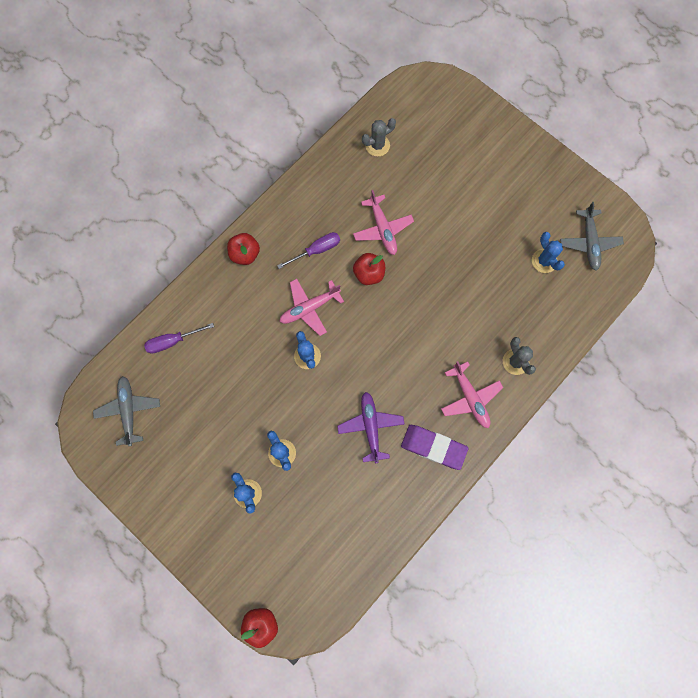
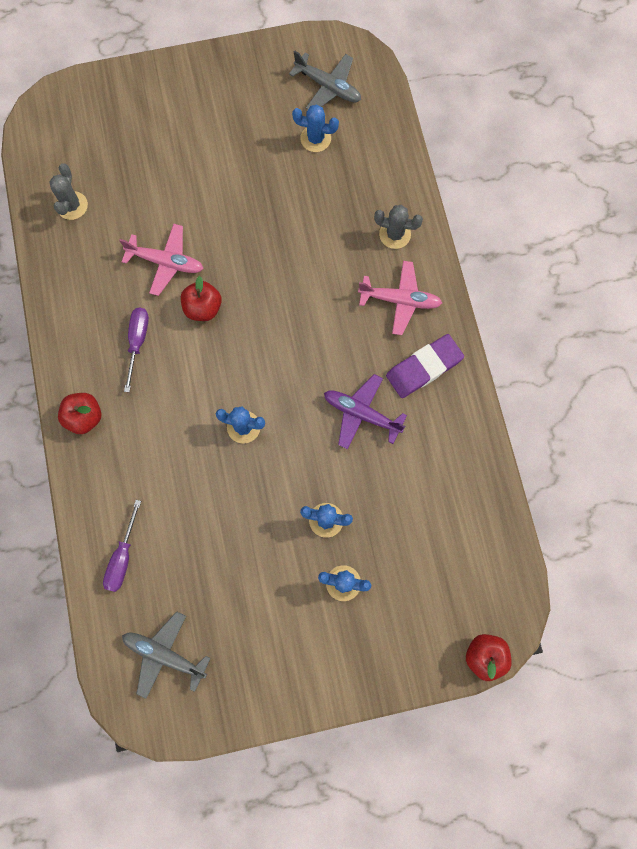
camera: 55 degrees left, 0 degrees up
pink plane [279,279,344,336] -> none

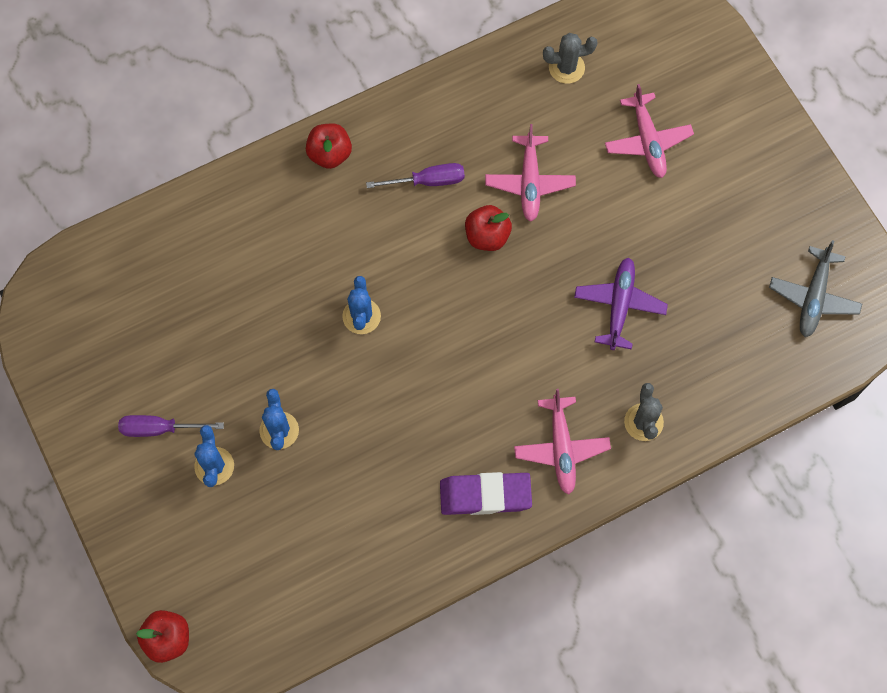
camera: 75 degrees right, 5 degrees down
purple screwdriver [103,500,141,592] -> purple screwdriver moved to [118,415,224,437]
grey plane [122,611,211,699] -> none
blue cactus [292,104,339,152] -> none
purple plane [324,374,407,449] -> purple plane moved to [574,258,668,350]
purple eraser [386,334,464,398] -> purple eraser turned 45 degrees counterclockwise [440,472,532,515]
none -> pink plane [605,84,694,178]

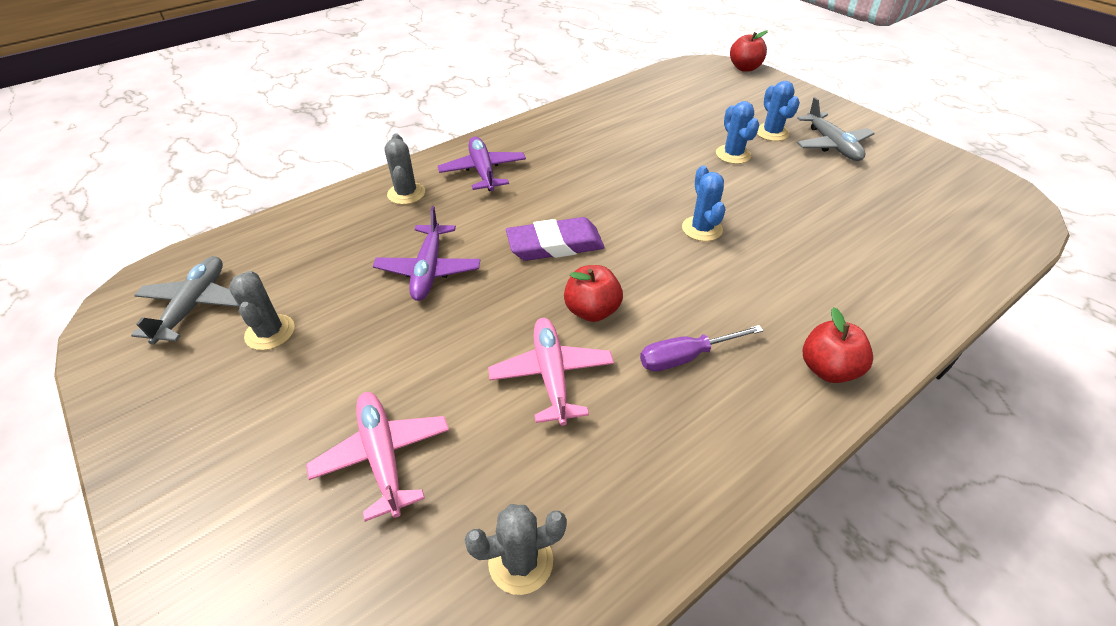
camera: 170 degrees right, 25 degrees down
purple screwdriver [118,415,224,437] -> grey plane [797,97,875,161]
purple eraser [440,472,532,515] -> purple eraser moved to [506,217,605,261]
pink plane [514,389,611,495] -> purple plane [438,137,526,191]
none -> grey cactus [229,271,295,350]

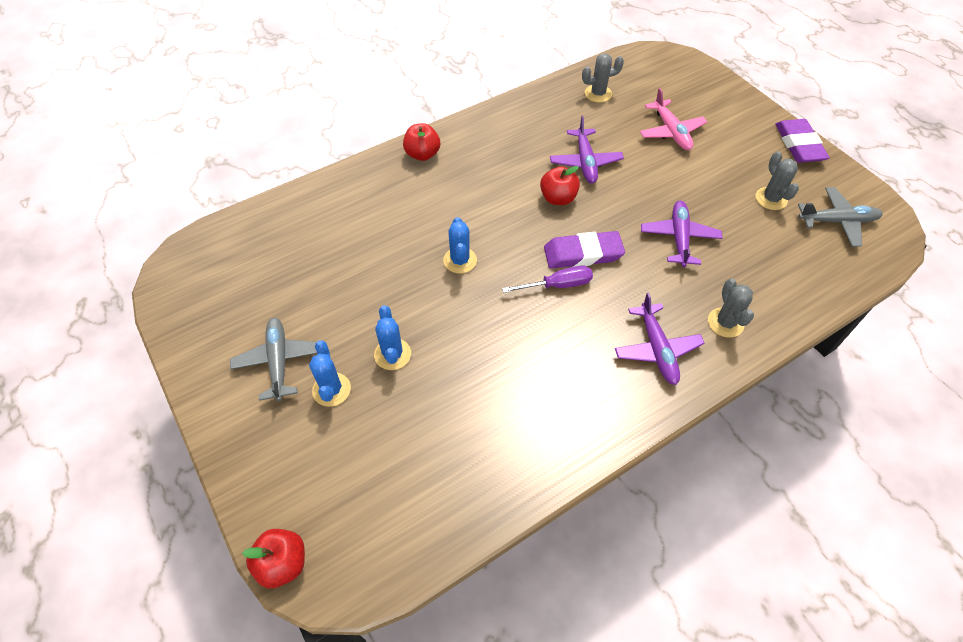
camera: 175 degrees left, 10 degrees up
grey plane [131,256,239,345] -> grey plane turned 105 degrees counterclockwise [798,187,883,247]
pink plane [488,318,614,426] -> purple plane [550,116,624,184]
purple screwdriver [640,325,764,372] -> purple screwdriver moved to [502,266,593,293]
none -> purple eraser [775,119,830,163]

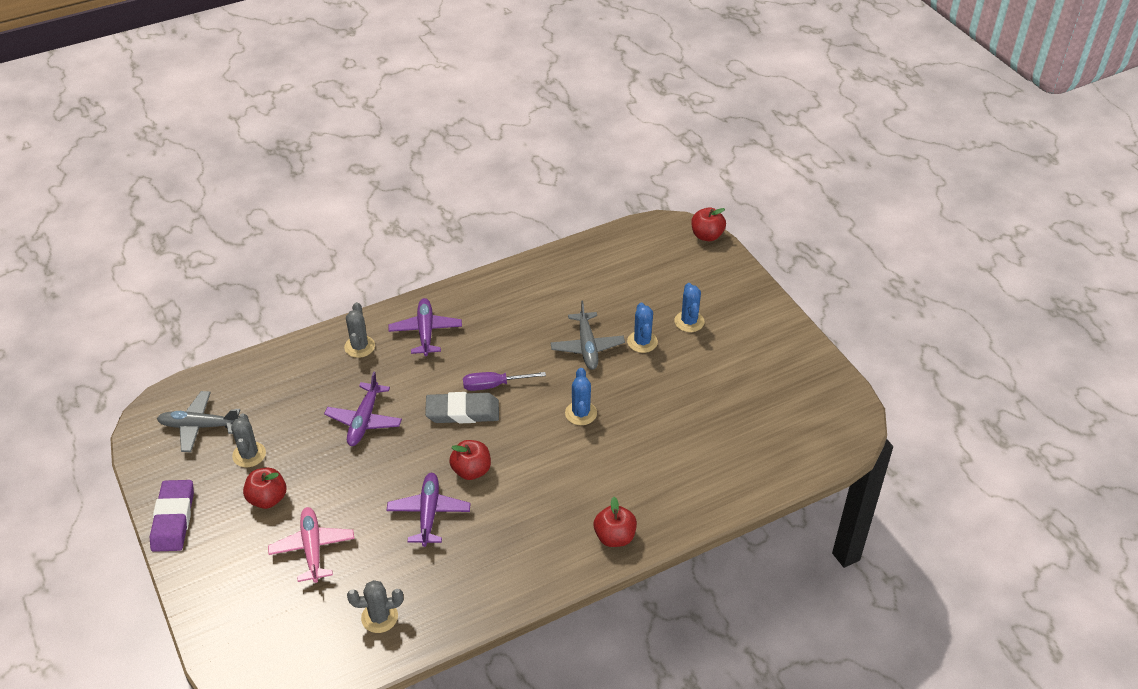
camera: 175 degrees left, 10 degrees down
grey plane [230,317,317,402] -> grey plane moved to [550,301,625,370]
purple eraser [544,231,625,269] -> grey eraser [425,392,499,423]
none -> red apple [243,468,287,509]

